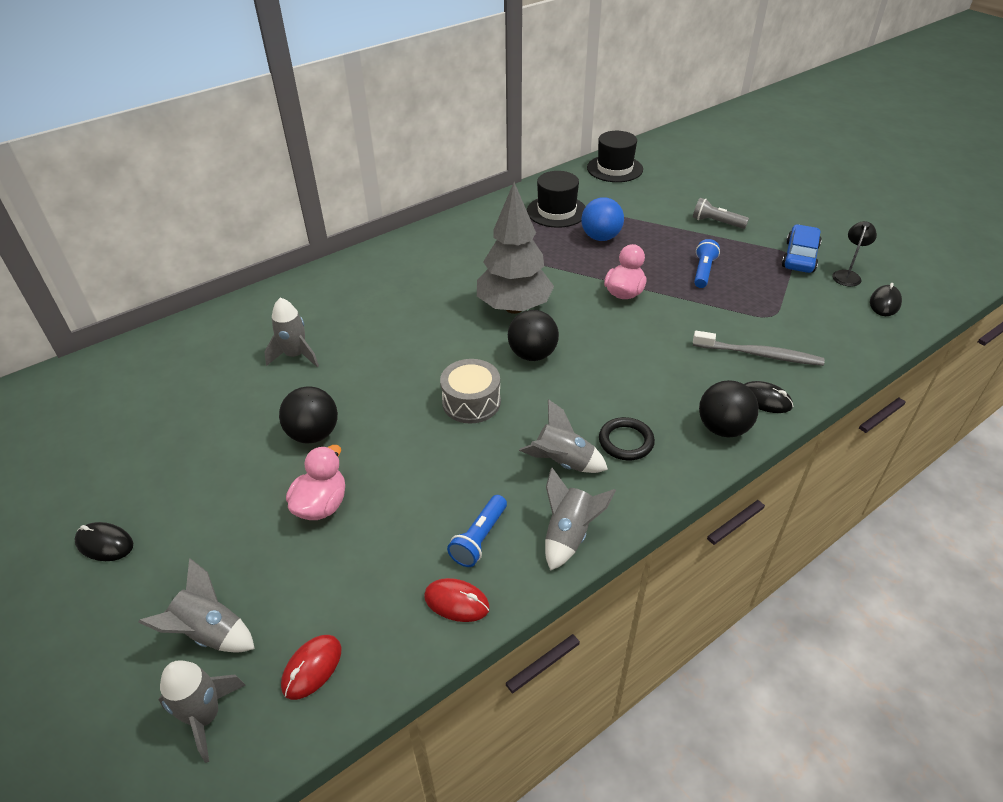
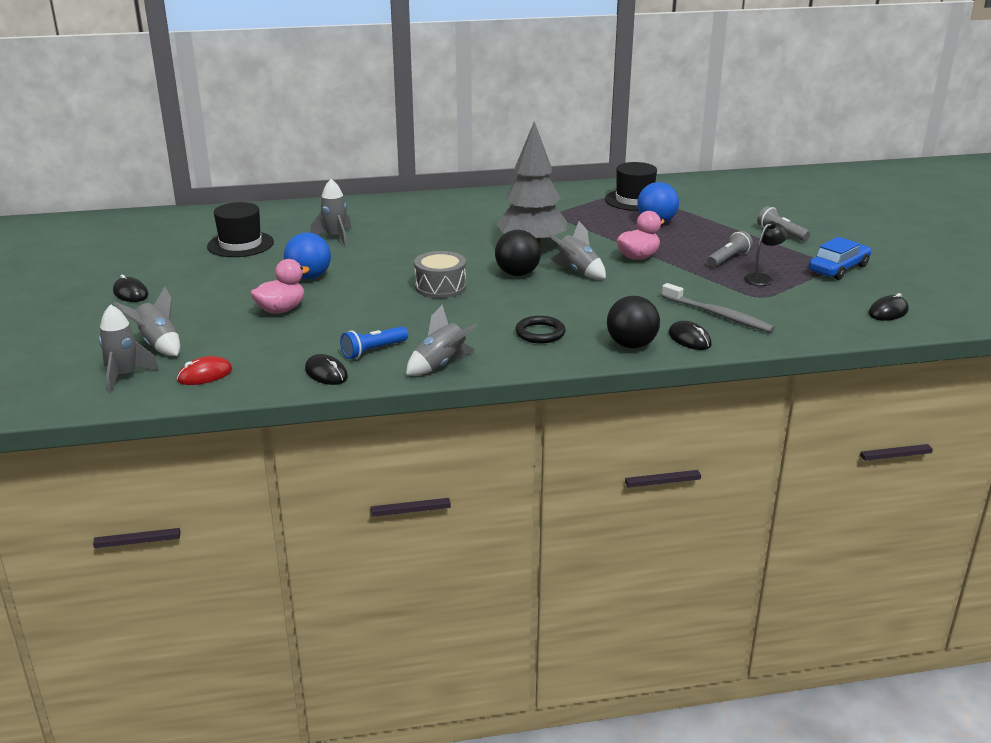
camera: 25 degrees right, 15 degrees down
black ball [279,386,338,444] -> blue ball [284,233,331,279]
red mouse [424,578,490,622] -> black mouse [305,354,348,385]
grey rocket [519,399,608,473] -> grey rocket moved to [548,221,606,279]
black hat [587,131,643,182] -> black hat moved to [207,202,274,257]
blue flashlight [694,239,720,288] -> grey flashlight [707,231,753,267]
black lamp [832,221,877,287] -> black lamp moved to [744,221,788,286]

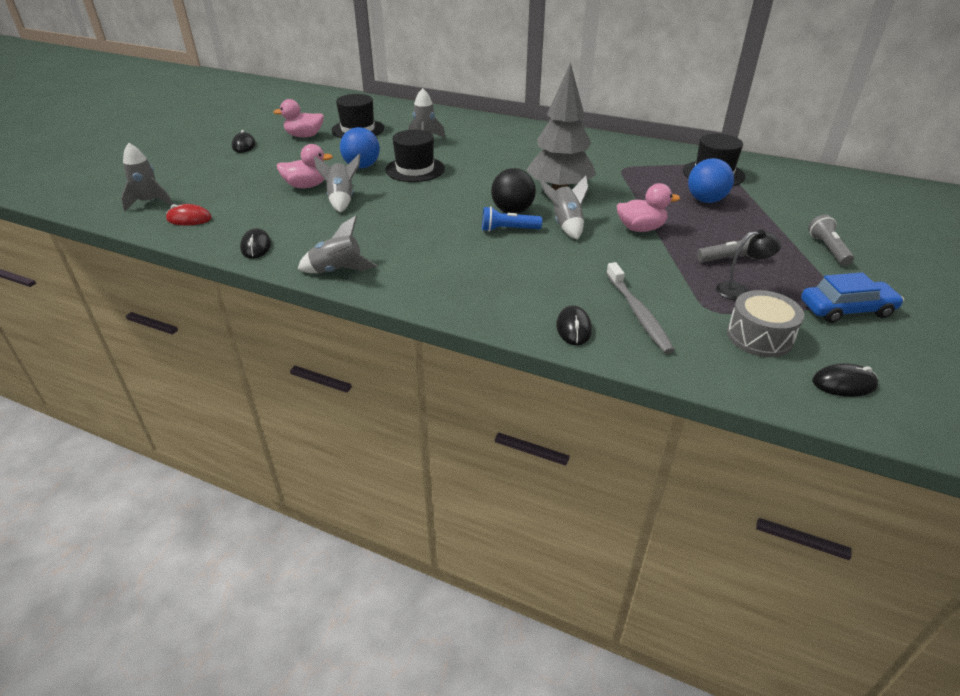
camera: 35 degrees right, 10 degrees up
grey rocket [114,287,180,356] -> grey rocket moved to [314,154,360,212]
blue flashlight [340,326,408,359] -> blue flashlight moved to [482,206,542,232]
grey drum [414,251,466,298] -> grey drum moved to [727,290,804,357]
black ring [515,316,565,344] -> none
black ball [607,296,660,349] -> none
none -> pink duck [273,99,324,137]
none -> black hat [385,129,445,182]

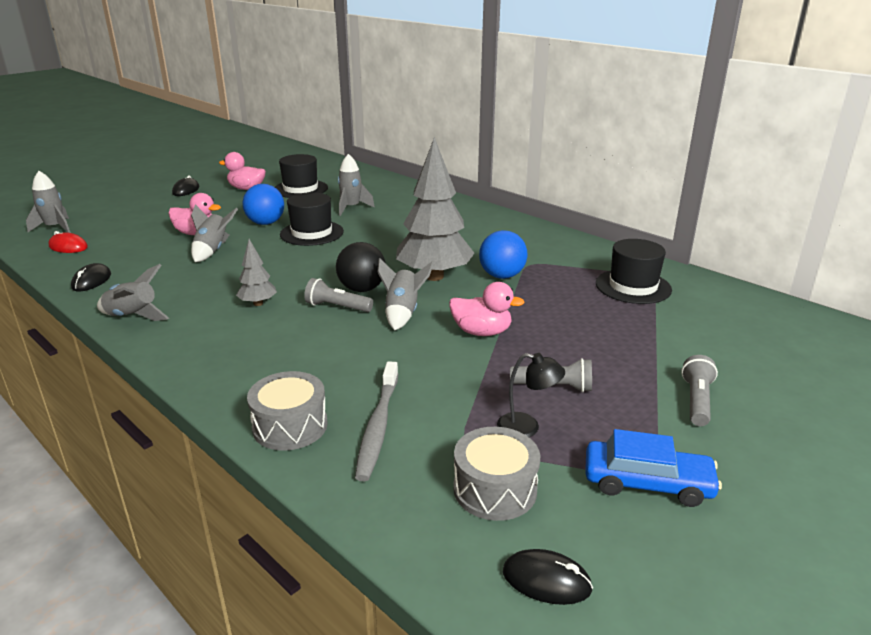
camera: 20 degrees right, 10 degrees down
blue flashlight [482,206,542,232] -> grey flashlight [304,278,373,312]
black mouse [556,305,592,346] -> grey drum [247,371,328,450]
blue ball [688,158,734,203] -> blue ball moved to [479,230,528,279]
none -> grey tree [236,239,277,306]

